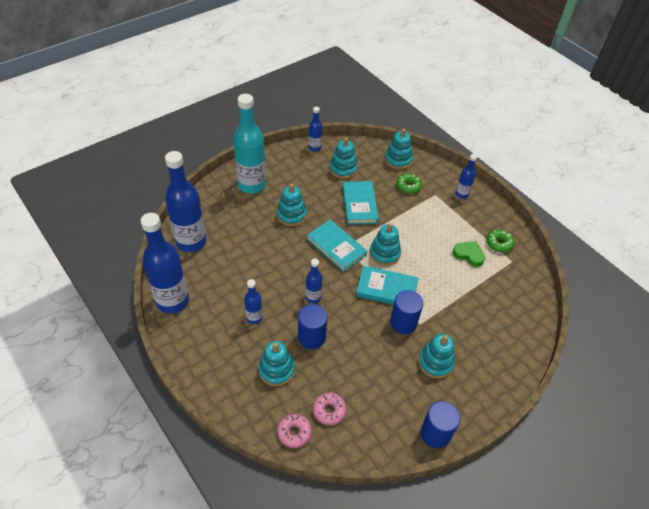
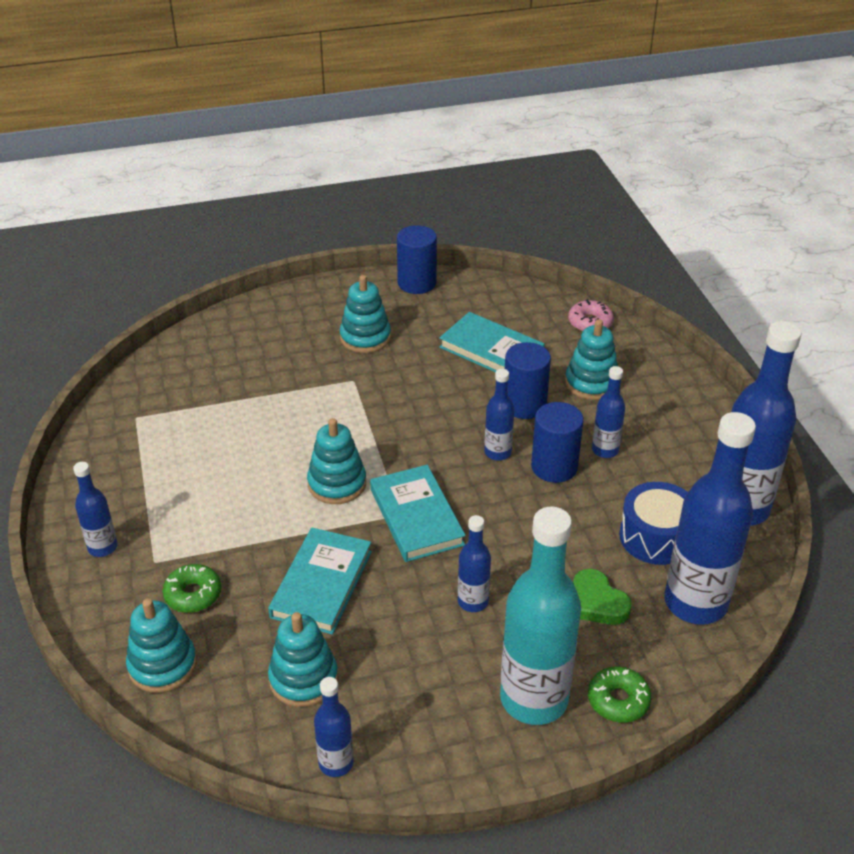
camera: 155 degrees left, 10 degrees down
turquoise stacking toy [277,184,307,226] -> blue bottle [458,515,491,612]
pink donut [313,393,346,425] -> none
turquoise book [356,265,419,305] -> turquoise book moved to [439,312,545,372]
blue cylinder [390,290,423,334] -> blue cylinder moved to [531,402,584,483]
green heart [453,241,485,267] -> green heart moved to [573,569,632,625]
green donut [487,229,514,252] -> green donut moved to [588,666,652,723]
none -> blue drum [619,482,688,565]

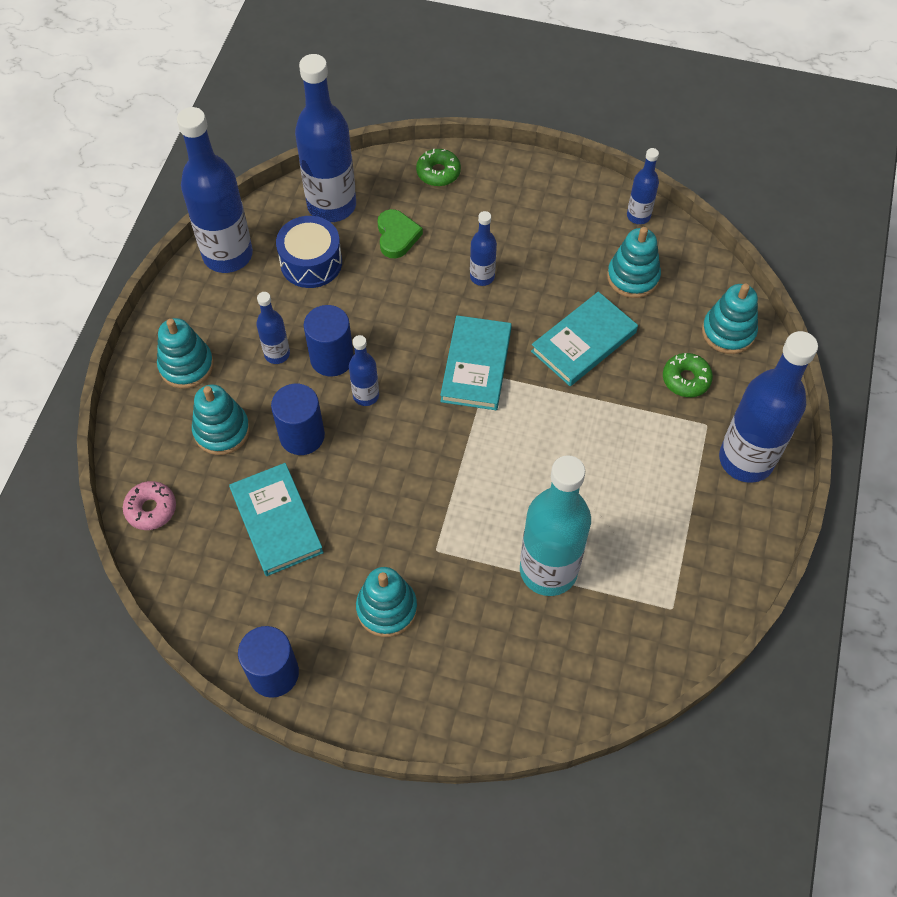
camera: 150 degrees left, 20 degrees up
blue bottle [73,462,118,557] -> blue bottle [719,331,818,483], size x2.05
turquoise stacking toy [307,418,366,504] -> turquoise stacking toy moved to [157,318,214,389]
turquoise bottle [500,506,581,725] -> turquoise bottle moved to [520,455,591,596]

